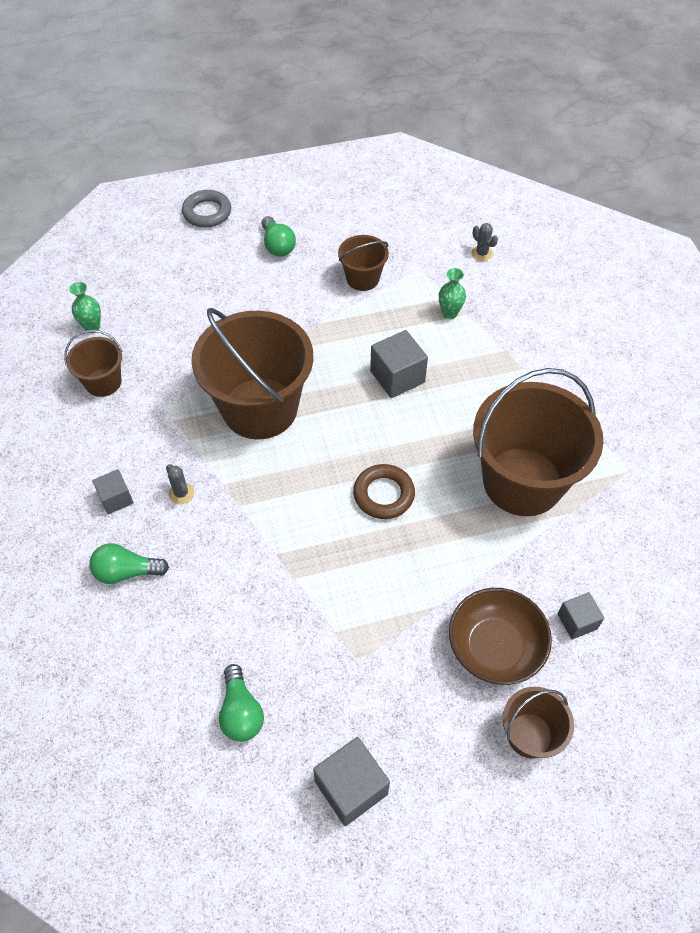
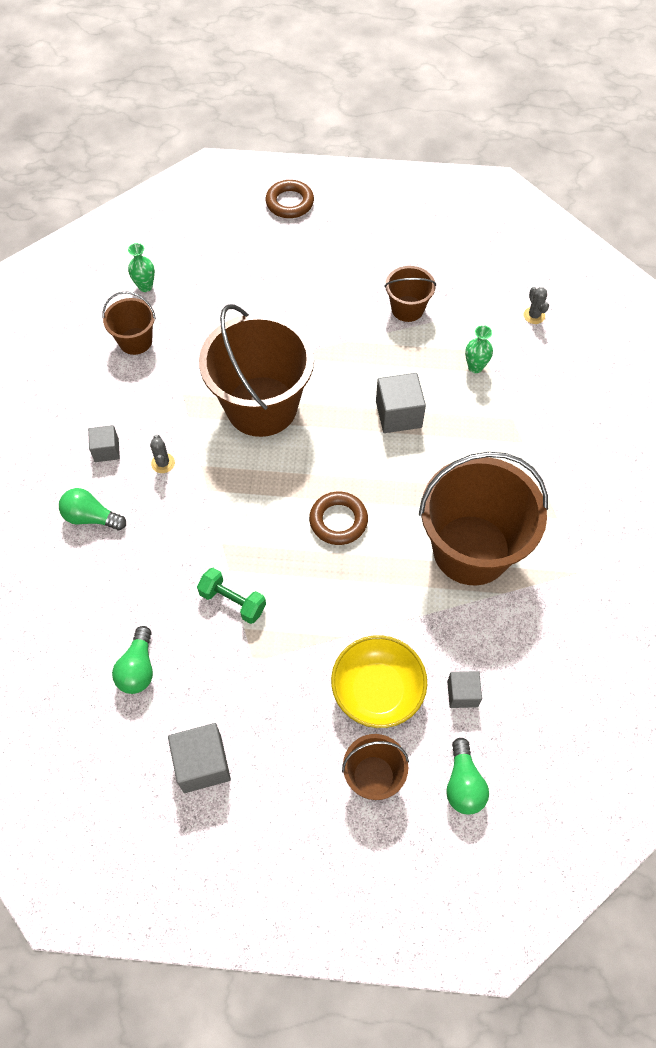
camera: 20 degrees right, 5 degrees up
grey ring [182,190,231,228] -> brown ring [266,180,314,218]
green light bulb [262,216,296,257] -> green light bulb moved to [446,738,489,814]
brown bowl [449,588,552,685] -> yellow bowl [331,635,427,728]
none -> green dumbbell [197,568,266,624]

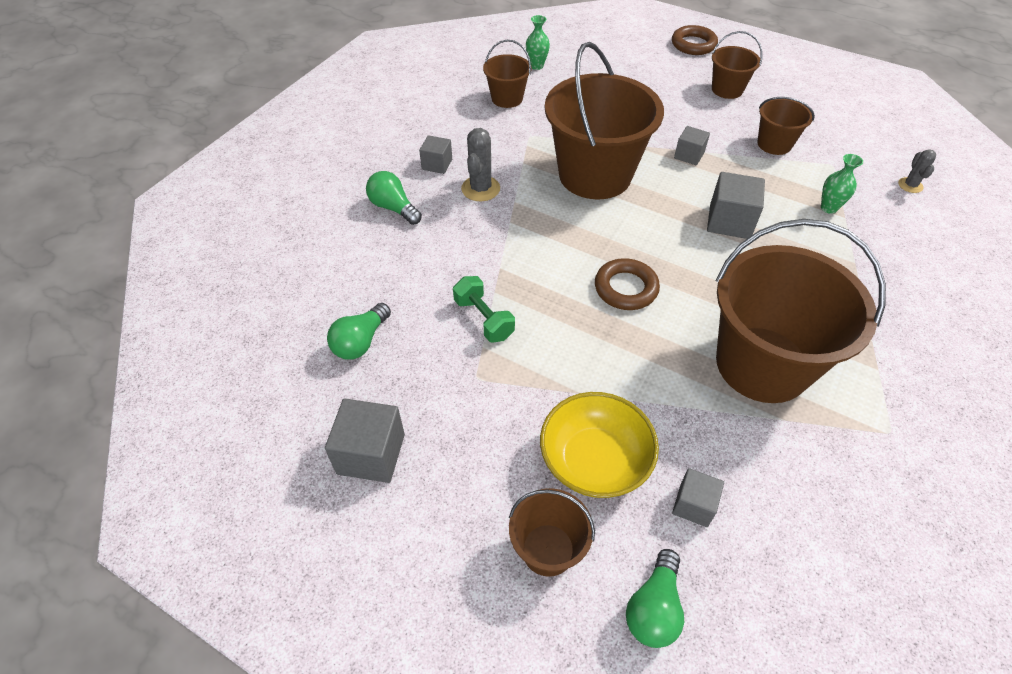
camera: 25 degrees right, 10 degrees down
grey cactus [150,434,175,473] -> grey cactus [461,128,500,201], size x1.64
none -> grey cube [674,126,710,165]
none -> brown bucket [712,31,762,99]

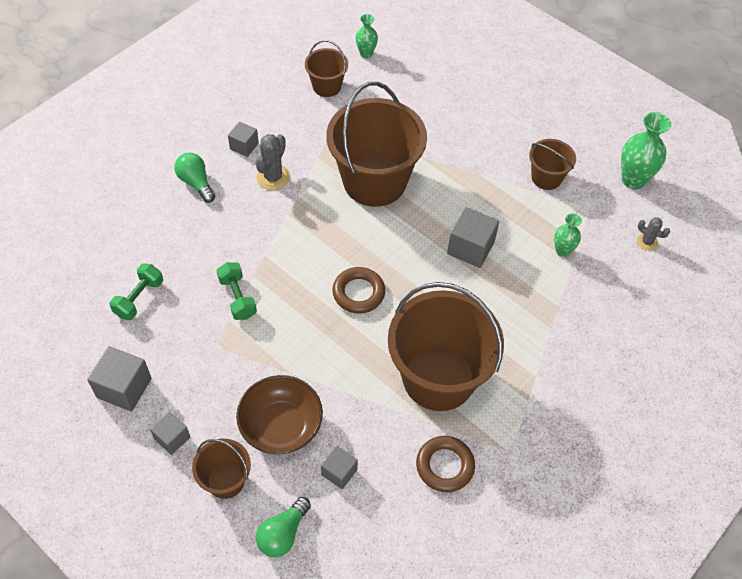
camera: 10 degrees right, 5 degrees up
green light bulb [327,303,391,360] -> green dumbbell [109,263,163,320]
yellow bowl [540,392,659,498] -> brown bowl [236,375,323,454]
brown ring [672,25,718,55] -> brown ring moved to [416,436,475,492]
grey cube [674,126,710,165] -> grey cube moved to [150,412,190,455]
brown bucket [712,31,762,99] -> none
grey cactus [898,149,936,193] -> grey cactus turned 75 degrees counterclockwise [637,217,670,251]
none -> green vase [621,112,671,189]

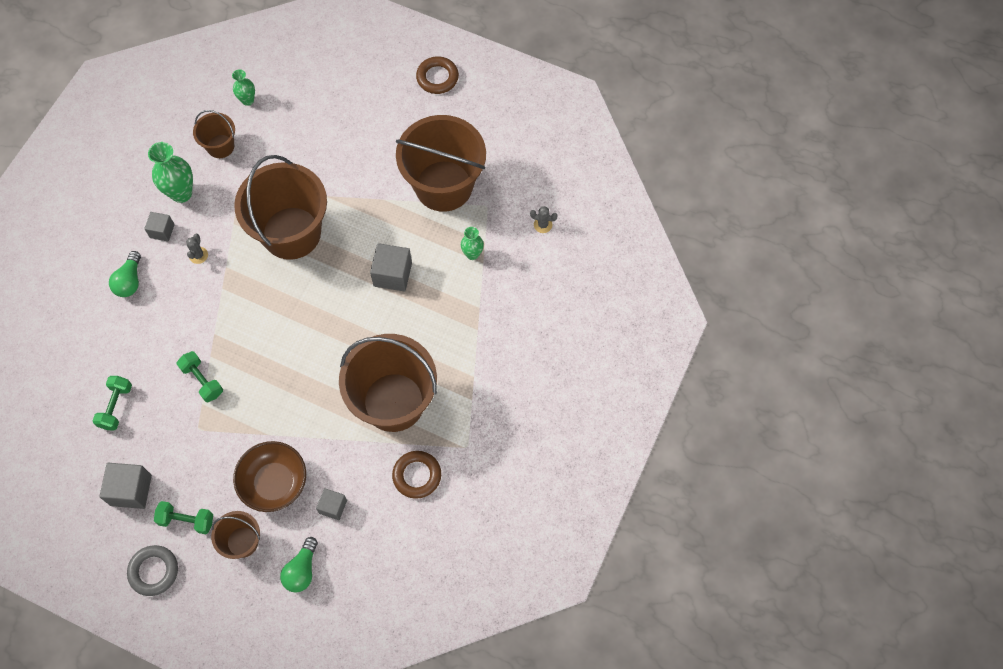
camera: 15 degrees left, 10 degrees up
grey cube [150,412,190,455] -> green dumbbell [154,501,213,534]
green light bulb [174,153,215,203] -> green light bulb turned 120 degrees counterclockwise [109,251,141,297]
grey cactus [256,134,290,190] -> grey cactus [186,234,208,264], size x0.61
brown ring [332,267,385,314] -> brown ring moved to [416,56,459,94]
brown bucket [529,139,576,190] -> brown bucket [396,115,486,212], size x2.07
green vase [621,112,671,189] -> green vase moved to [148,142,193,203]
none -> grey ring [127,545,178,596]

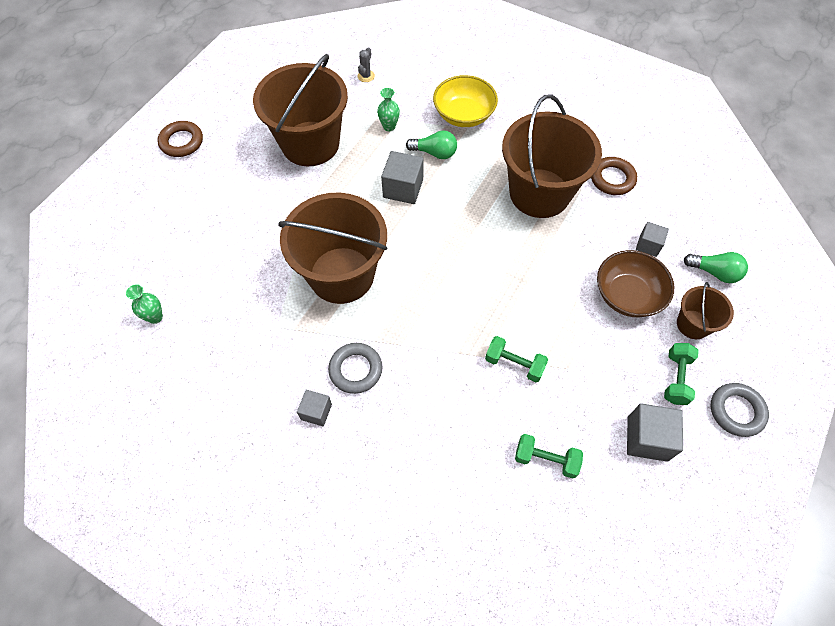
camera: 85 degrees left, 5 degrees down
green light bulb [109,251,141,297] -> green light bulb moved to [406,131,457,159]
green vase [148,142,193,203] -> none
green dumbbell [176,351,223,402] -> green dumbbell turned 60 degrees clockwise [485,336,548,382]
grey cactus [186,234,208,264] -> grey ring [328,343,383,394]
brown bucket [193,110,235,158] -> none
none -> yellow bowl [433,75,498,127]

